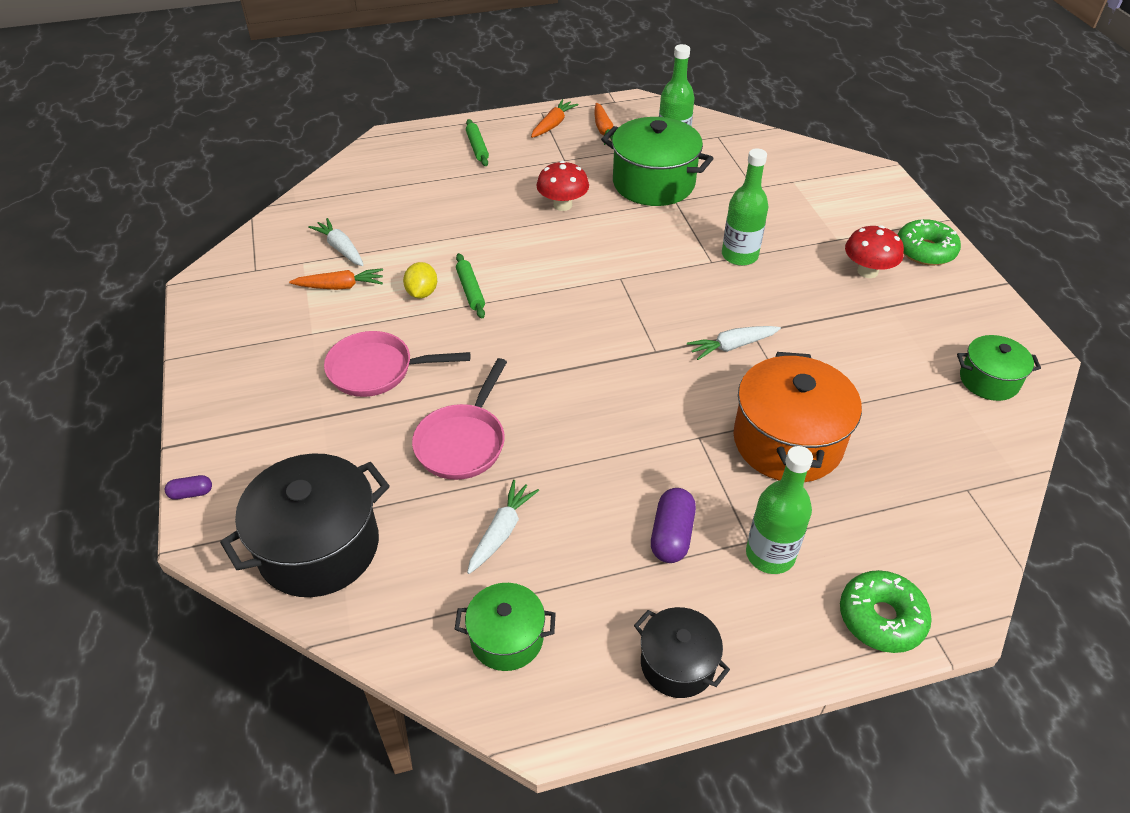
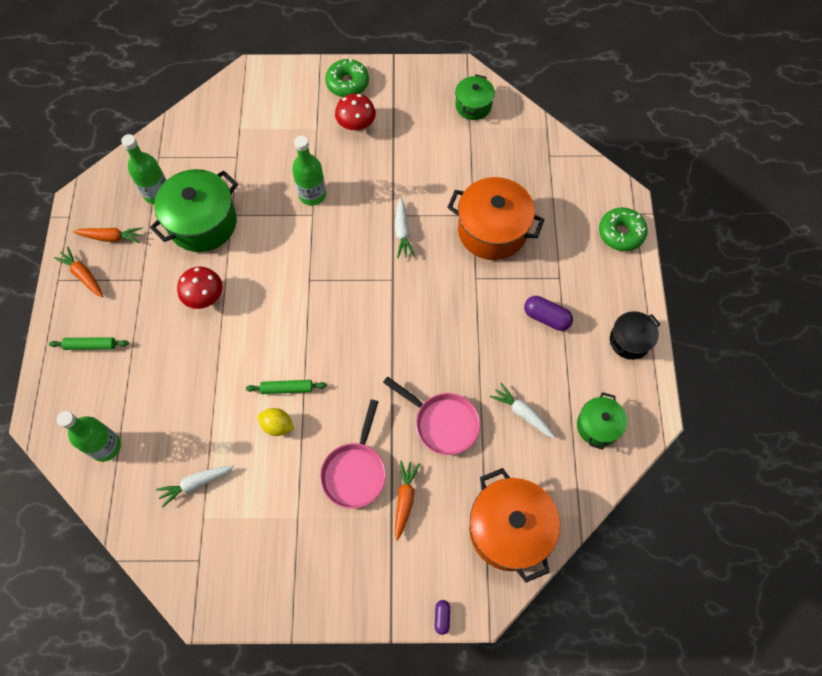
camera: 75 degrees left, 20 degrees up
black pot [220,453,390,597] -> orange pot [469,468,560,583]
orange carrot [289,268,383,290] -> orange carrot moved to [395,461,420,541]
green bottle [746,446,813,574] -> green bottle moved to [57,411,121,462]

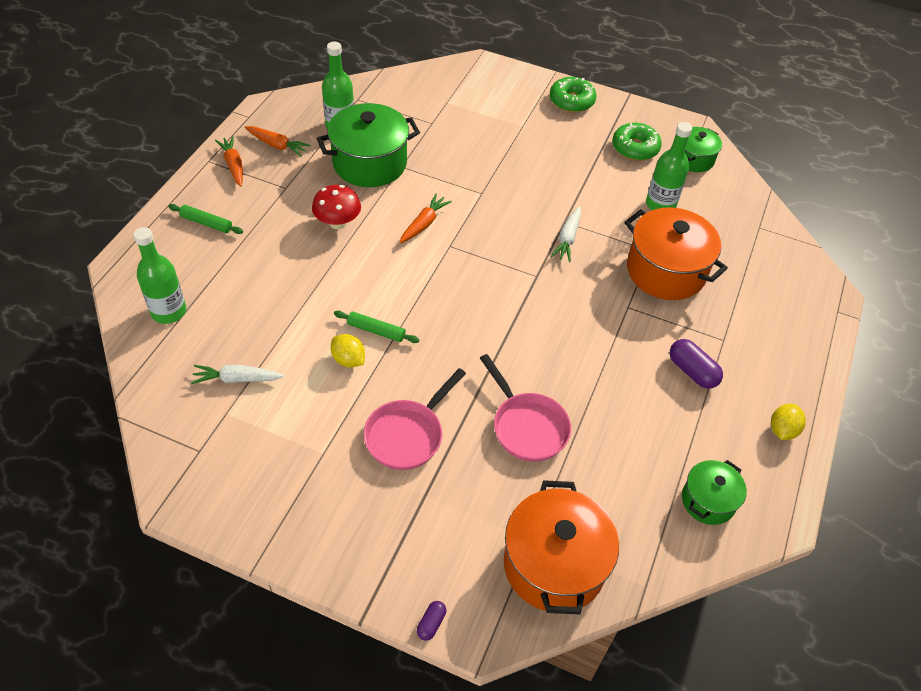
camera: 20 degrees right, 15 degrees down
green bottle [292,136,326,206] -> green bottle moved to [646,122,692,210]
red mushroom [335,94,376,131] -> none
orange carrot [395,461,420,541] -> orange carrot moved to [399,194,452,243]
white carrot [490,383,555,438] -> none
green donut [599,207,647,251] -> green donut moved to [612,123,662,161]
black pot [609,311,660,360] -> yellow lemon [771,404,806,440]

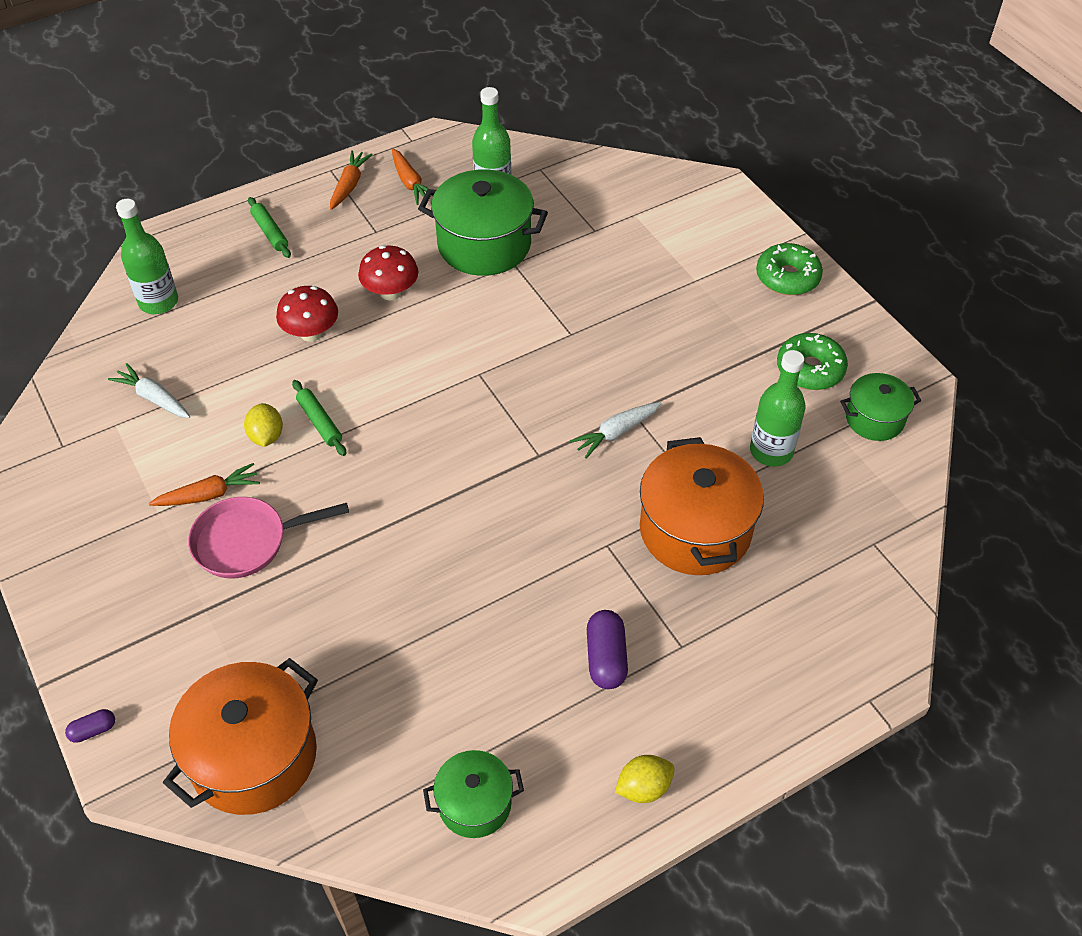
camera: 40 degrees right, 0 degrees up
orange carrot [399,194,452,243] -> orange carrot moved to [149,463,260,506]
pink pan [480,354,571,462] -> none
none -> red mushroom [276,286,338,342]

